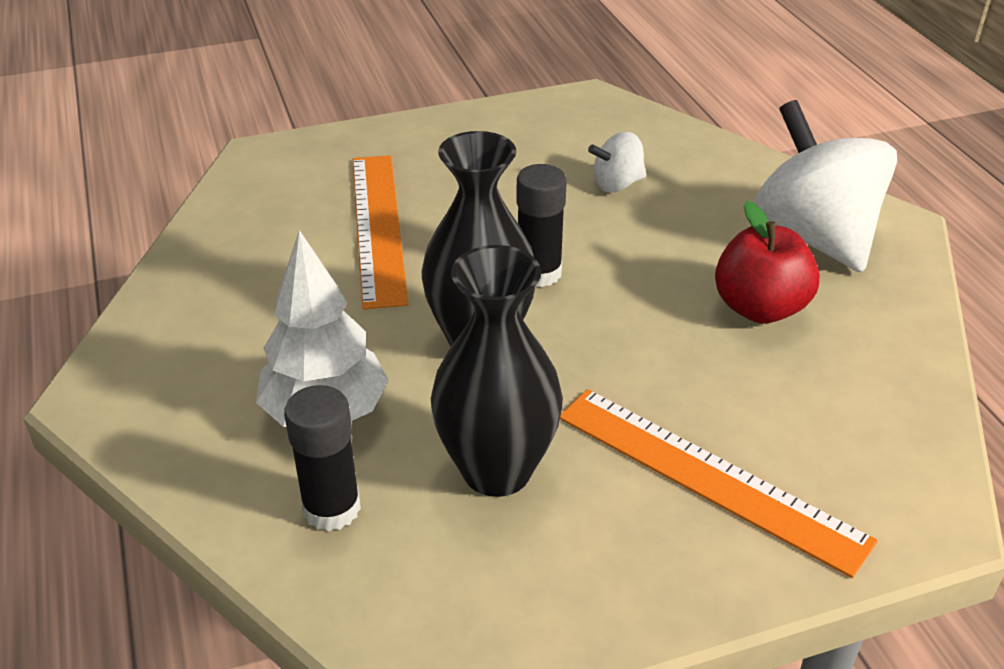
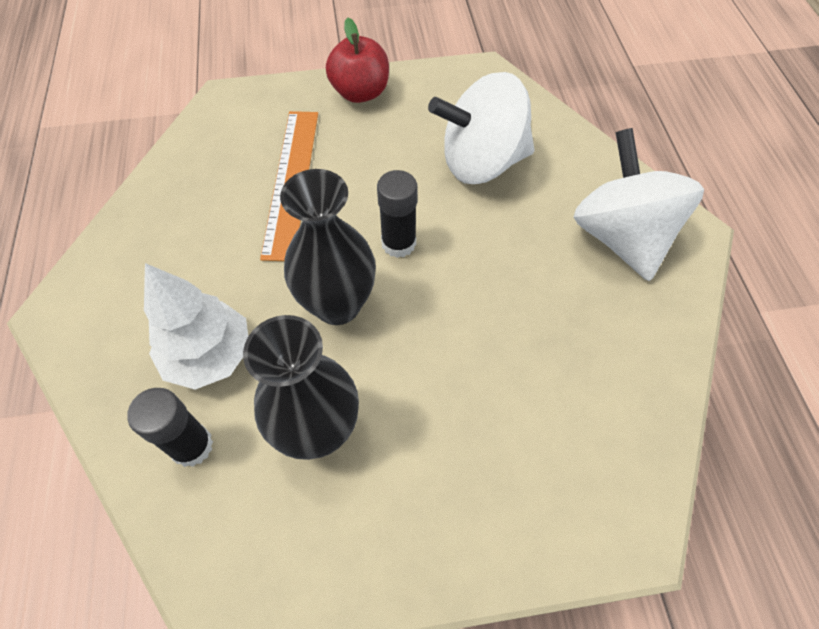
camera: 10 degrees right, 20 degrees up
orange ruler [560,389,877,578] -> none
white spinning top [588,132,646,192] -> white spinning top [428,72,535,184], size x2.16
red apple [715,201,820,324] -> red apple moved to [326,18,389,103]

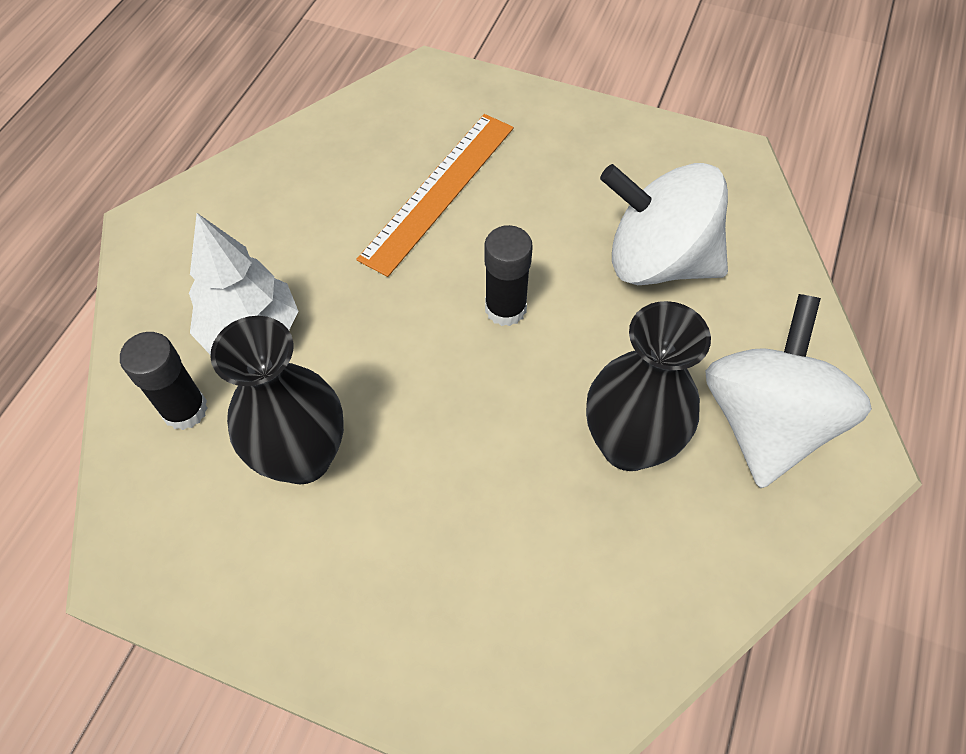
camera: 30 degrees right, 0 degrees up
black vase [280,169,376,325] -> black vase moved to [586,301,711,471]
red apple [326,18,389,103] -> none

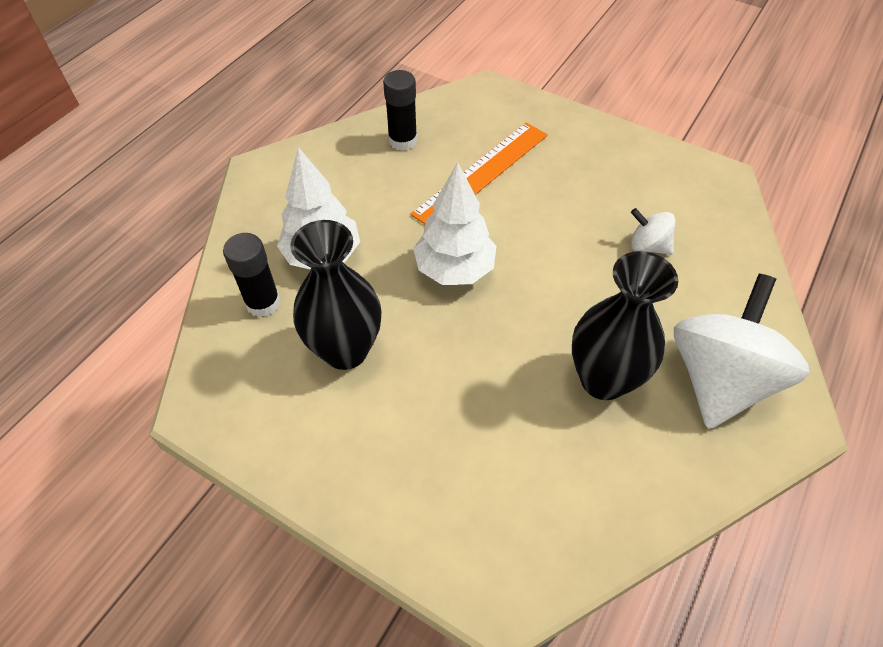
camera: 10 degrees right, 5 degrees down
black glue stick [484,225,533,326] -> black glue stick moved to [383,70,417,151]
white spinning top [600,163,728,285] -> white spinning top [631,208,676,255], size x0.46
none -> white tree [413,162,496,285]

